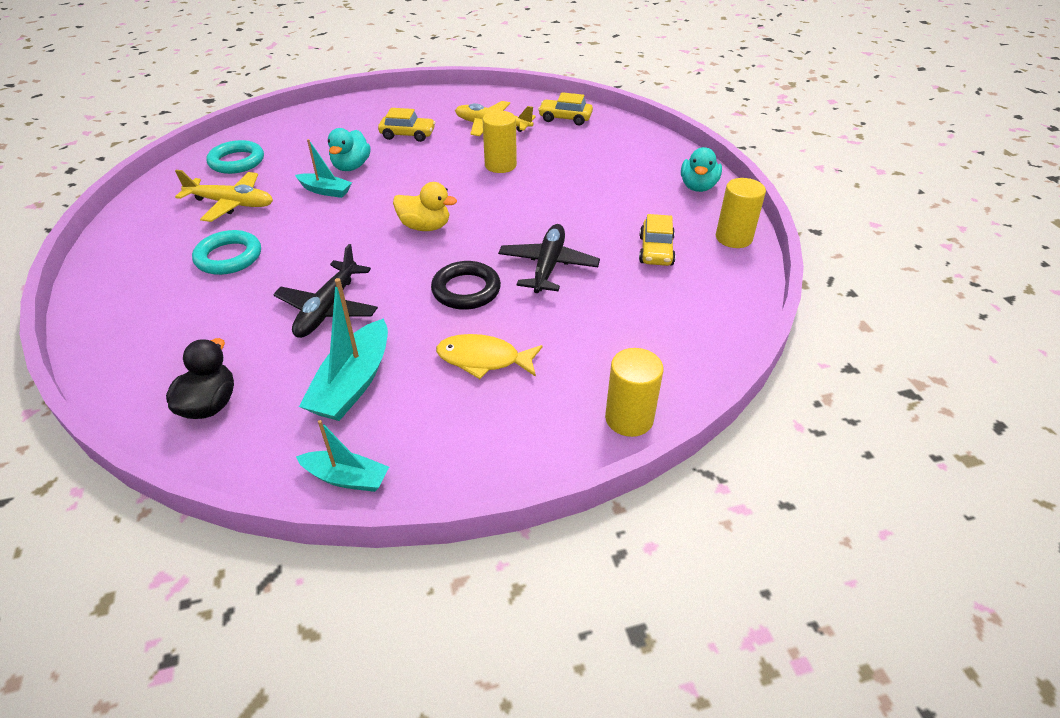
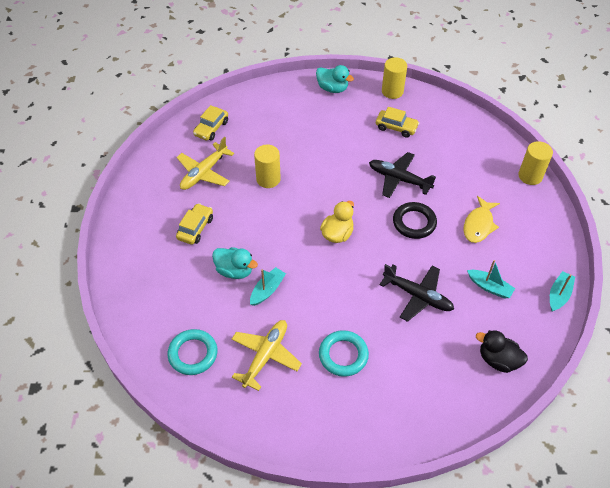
camera: 75 degrees left, 10 degrees up
turquoise boat [299,278,388,421] -> turquoise boat [467,260,515,298], size x0.62

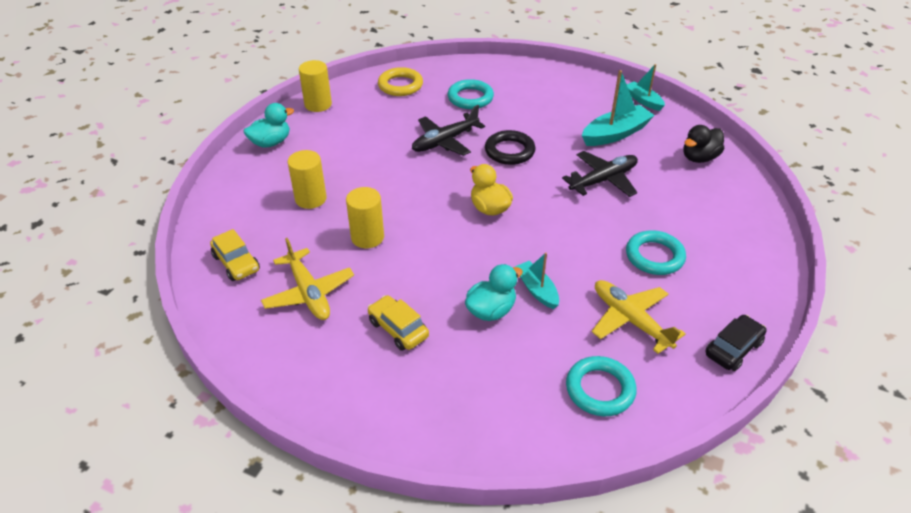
camera: 65 degrees left, 10 degrees down
yellow car [376,107,419,138] -> none
yellow fish [464,196,500,243] -> none
turquoise boat [467,260,515,298] -> turquoise boat [582,70,655,146], size x1.62
yellow cylinder [518,141,553,185] -> yellow cylinder moved to [288,150,327,209]
none -> yellow ring [378,67,423,96]
none -> turquoise ring [448,79,494,109]
none -> black car [705,315,766,371]

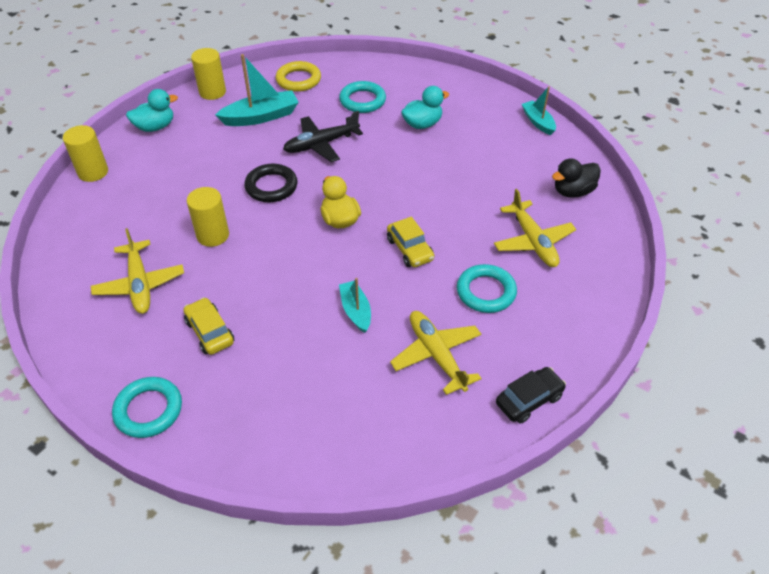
camera: 10 degrees right, 5 degrees up
yellow car [210,229,260,281] -> yellow car moved to [387,217,434,267]
yellow cylinder [288,150,327,209] -> yellow cylinder moved to [63,125,108,182]
turquoise duck [465,264,523,321] -> turquoise duck moved to [401,86,449,129]
black ring [485,130,535,165] -> black ring moved to [244,164,298,202]
black plane [562,151,638,197] -> none
turquoise ring [566,356,637,416] -> turquoise ring moved to [112,377,182,438]
turquoise boat [582,70,655,146] -> turquoise boat moved to [215,54,299,126]
none -> yellow plane [494,189,576,267]

